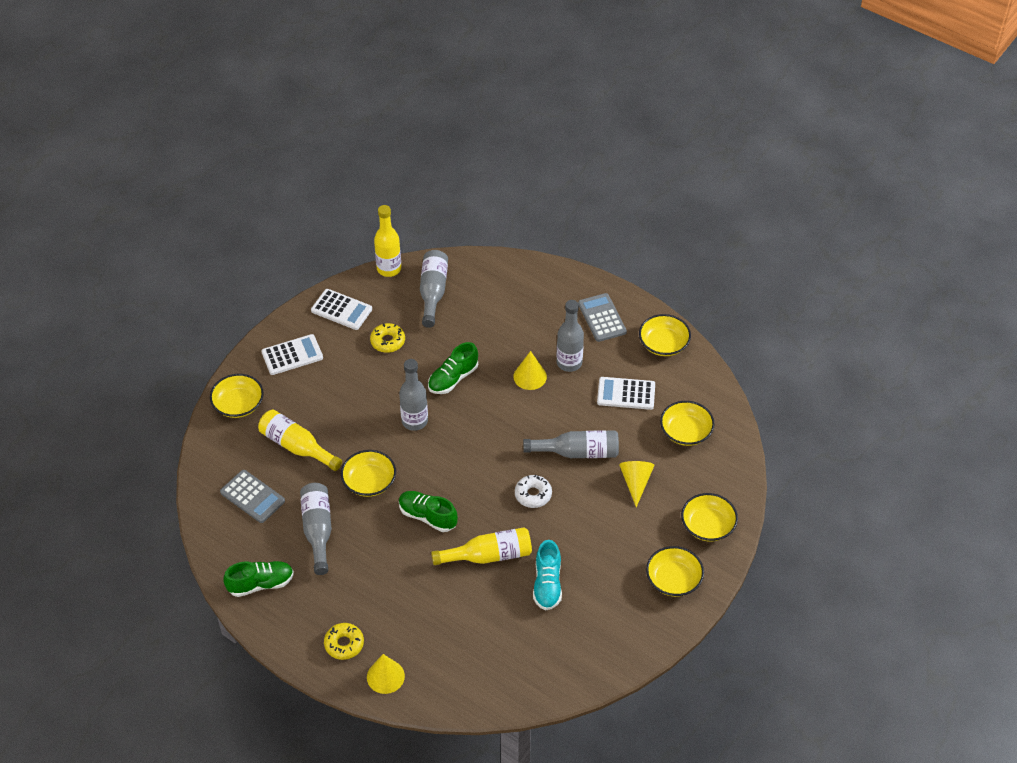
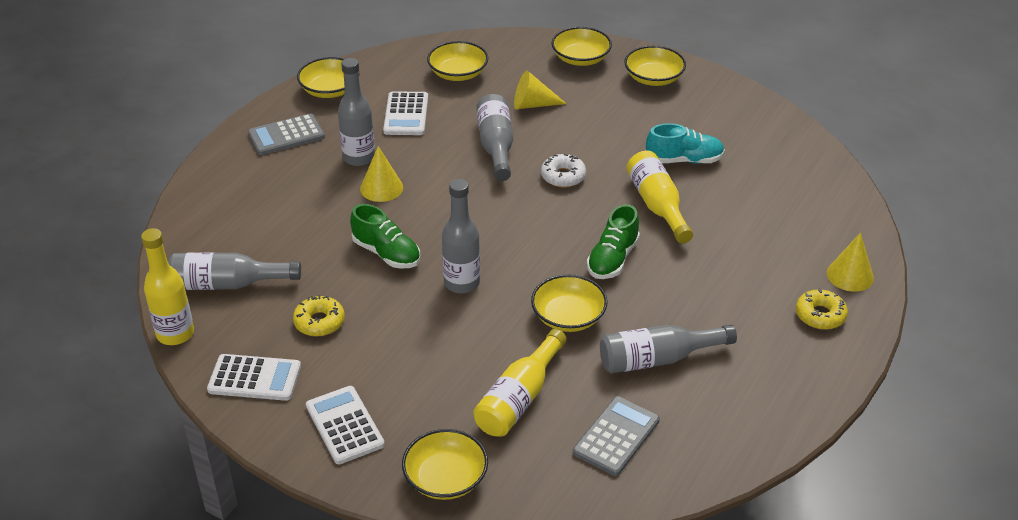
camera: 95 degrees left, 10 degrees down
green shoe [224,561,294,597] -> none
white calculator [311,289,372,330] -> white calculator turned 75 degrees clockwise [207,354,301,401]

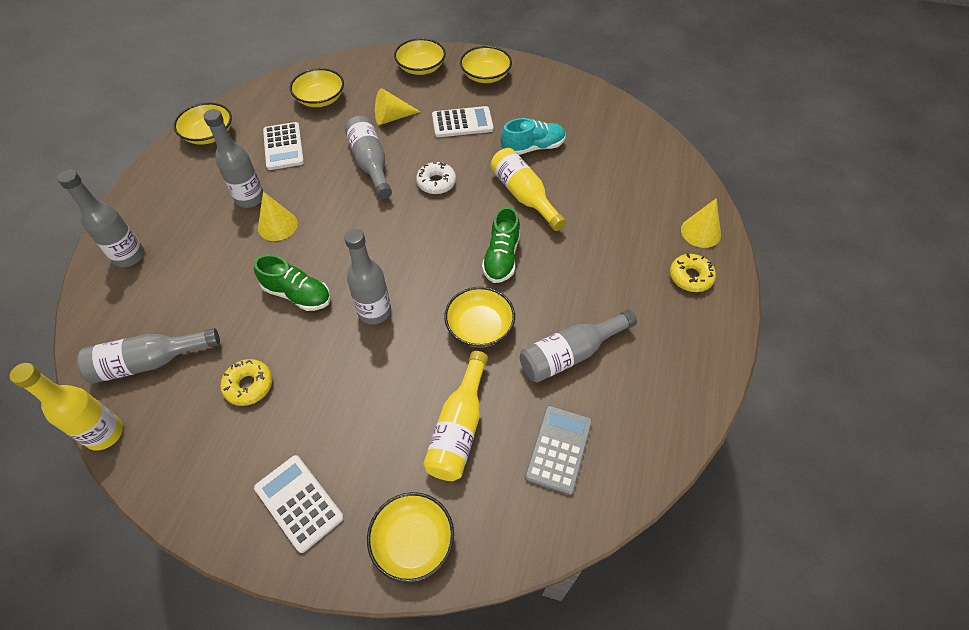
camera: 15 degrees left, 15 degrees up
white calculator [207,354,301,401] -> white calculator moved to [432,106,493,137]
grey calculator [248,113,325,155] -> none
none -> grey bottle [57,169,145,267]

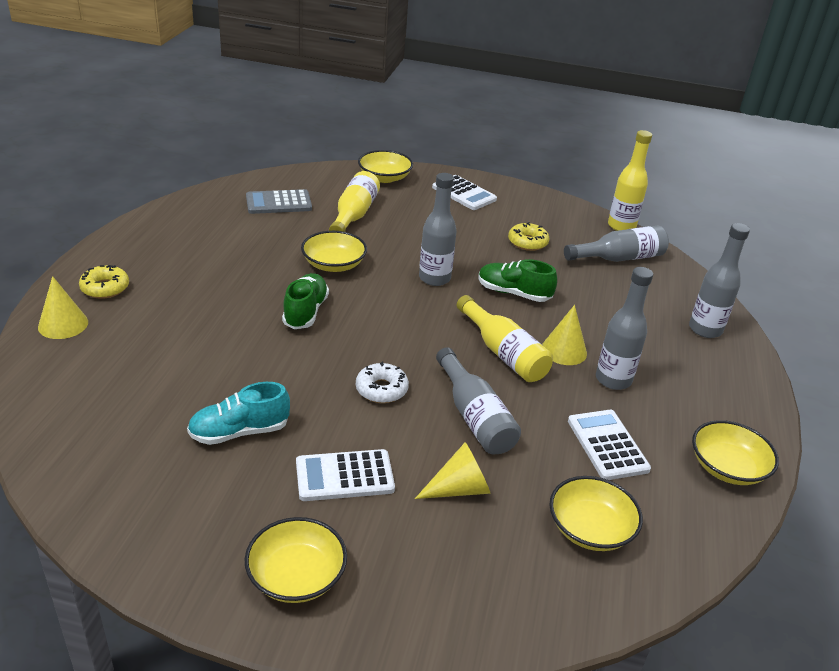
camera: 175 degrees right, 20 degrees down
yellow bowl [394,38,446,75] -> none
yellow bottle [490,148,566,231] -> yellow bottle moved to [456,295,553,382]
grey bottle [520,310,637,383] -> none
grey calculator [524,405,592,495] -> grey calculator turned 60 degrees clockwise [246,189,312,214]

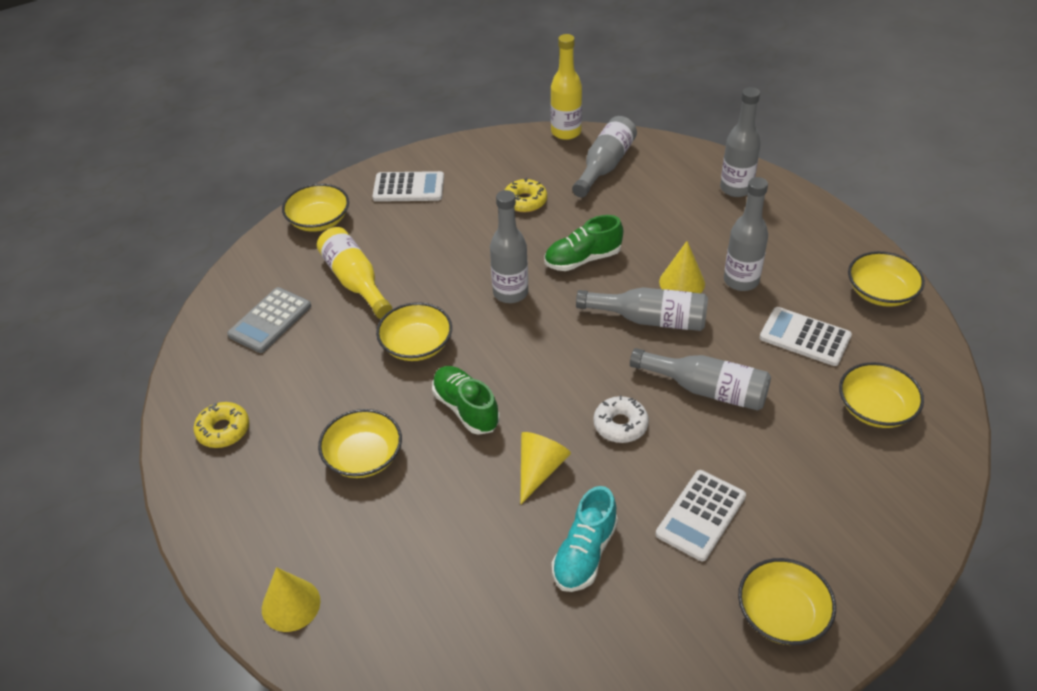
camera: 40 degrees left, 10 degrees up
yellow donut [79,265,129,299] -> yellow donut moved to [193,402,249,448]
yellow cone [415,442,491,499] -> yellow cone moved to [520,432,571,505]
yellow bottle [456,295,553,382] -> grey bottle [576,287,708,331]
none -> yellow bowl [318,409,402,478]

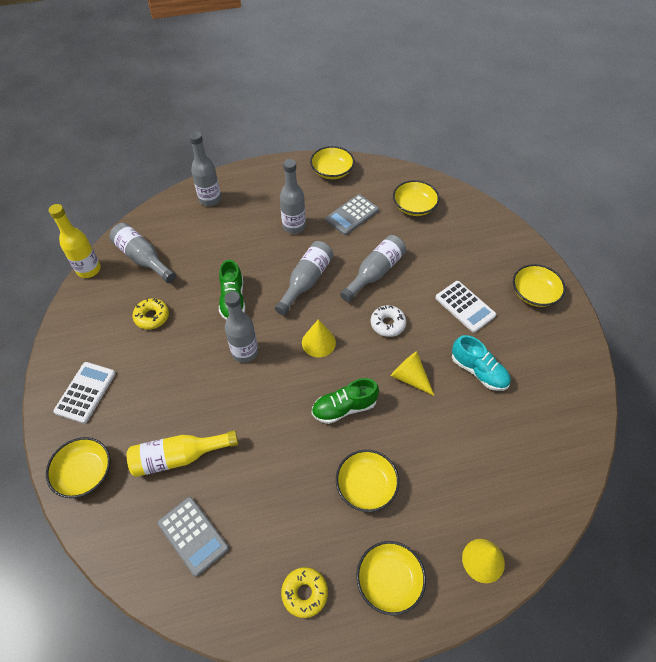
camera: 75 degrees left, 10 degrees up
yellow bowl [376,302,452,361] -> yellow bowl moved to [356,541,426,616]
yellow cone [659,241,705,293] -> yellow cone moved to [302,319,336,357]
white calculator [760,307,852,366] -> grey calculator [326,194,379,235]

